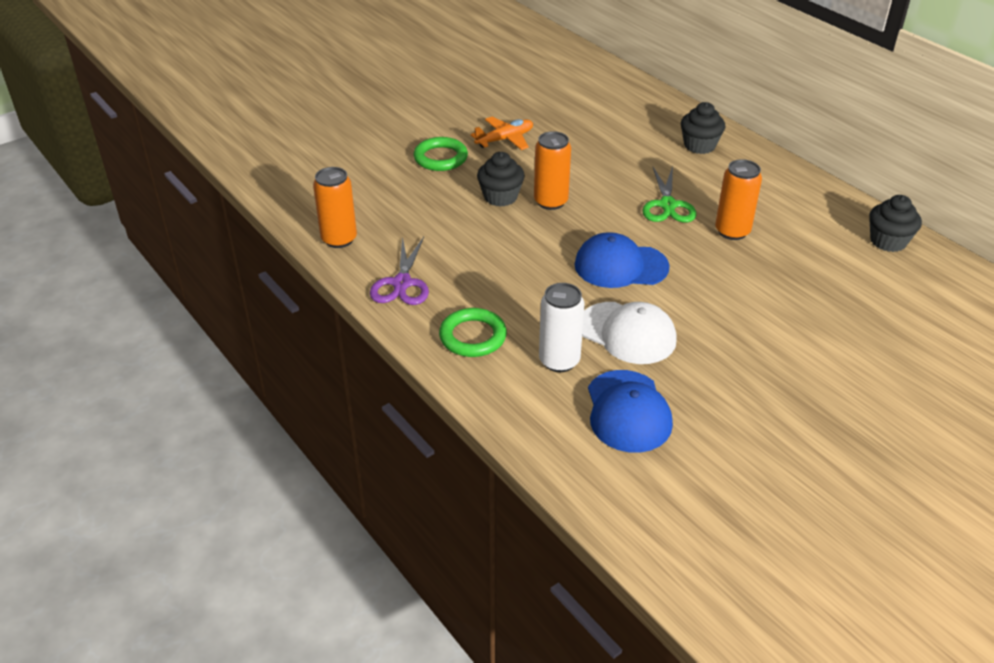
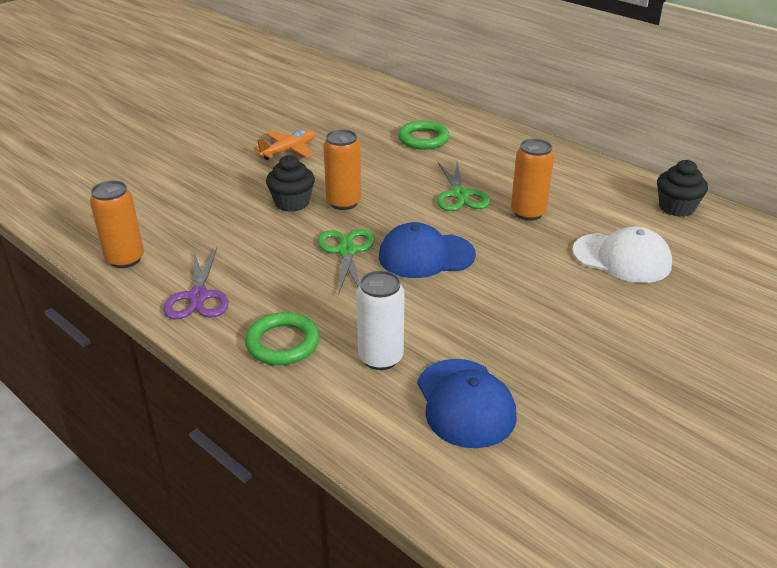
camera: 10 degrees left, 5 degrees down
green ring [414,137,468,171] -> green ring moved to [398,121,450,150]
white cap [582,302,677,364] -> white cap moved to [572,227,672,283]
black cupcake [681,102,725,154] -> none
none -> green scissors [317,229,375,295]

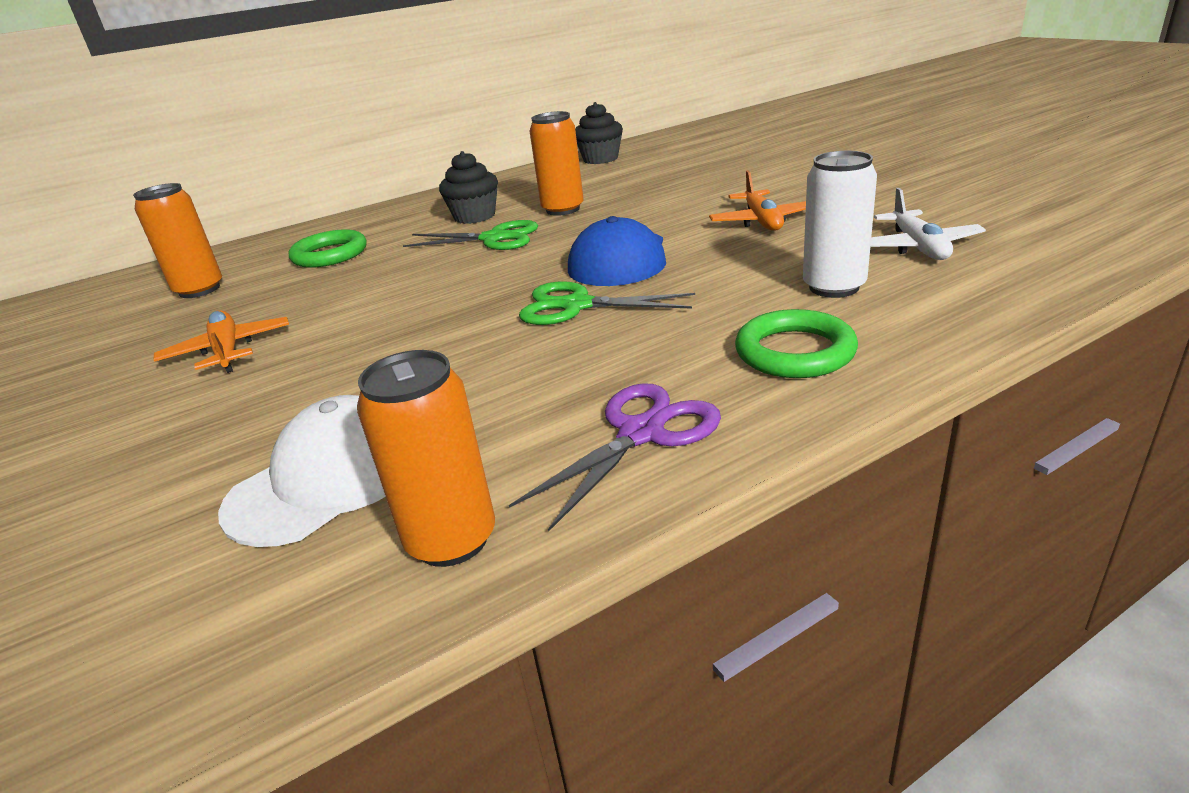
camera: 70 degrees left, 5 degrees down
purple scissors [163,248,229,319] -> purple scissors turned 60 degrees counterclockwise [509,383,721,532]
black cupcake [266,155,315,212] -> black cupcake moved to [439,151,498,224]
orange can [323,129,361,210] -> orange can moved to [133,183,222,298]
blue cap [417,359,517,448] -> white plane [870,188,986,260]
white cap [572,227,672,283] -> white cap moved to [218,395,386,547]
none -> orange plane [709,170,806,231]

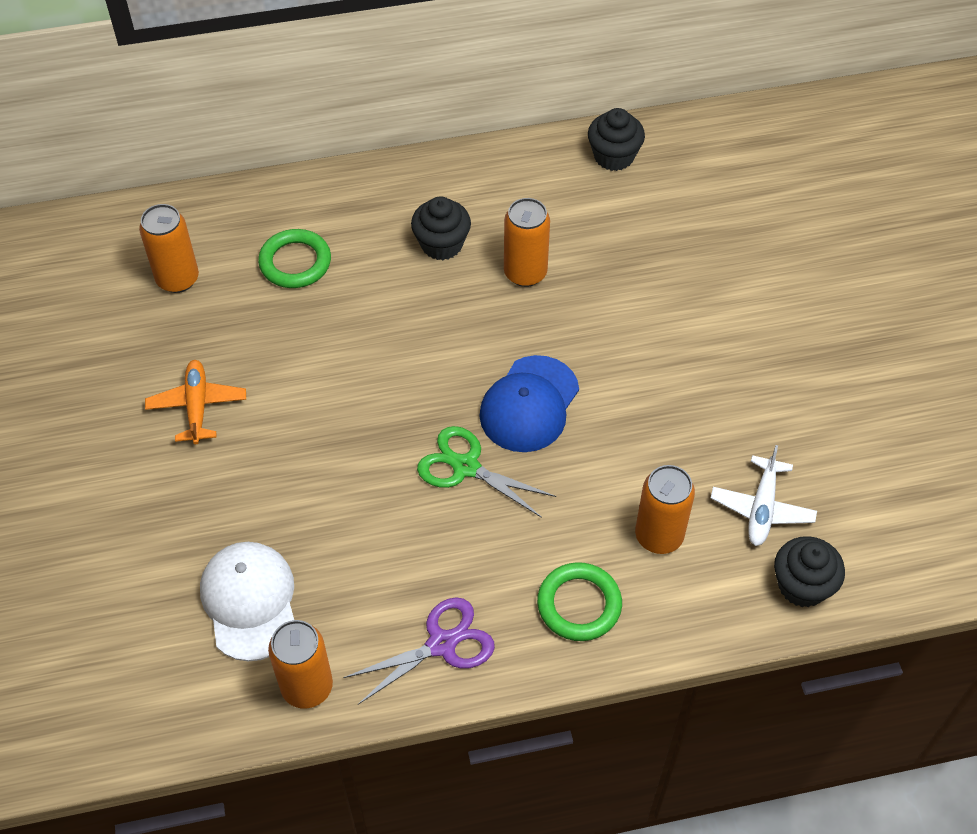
camera: 15 degrees right, 25 degrees up
white cap [218,395,386,547] -> white cap turned 75 degrees counterclockwise [200,542,294,661]
green scissors [403,220,538,250] -> none
orange plane [709,170,806,231] -> none
white can [803,151,877,298] -> orange can [635,465,695,554]
none -> black cupcake [774,536,845,607]

